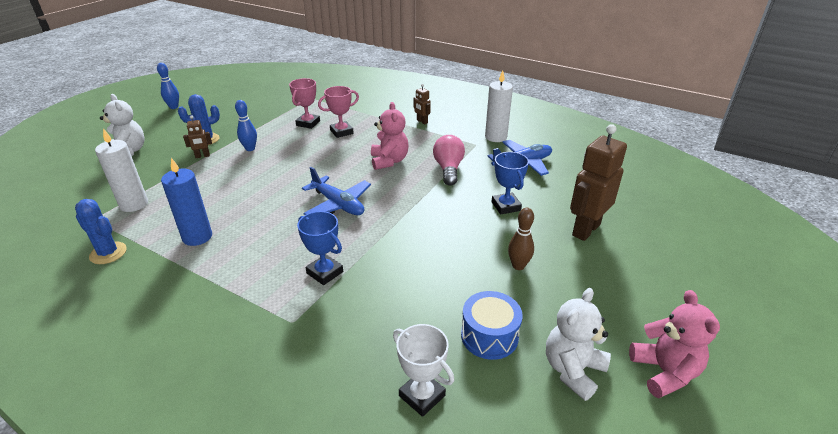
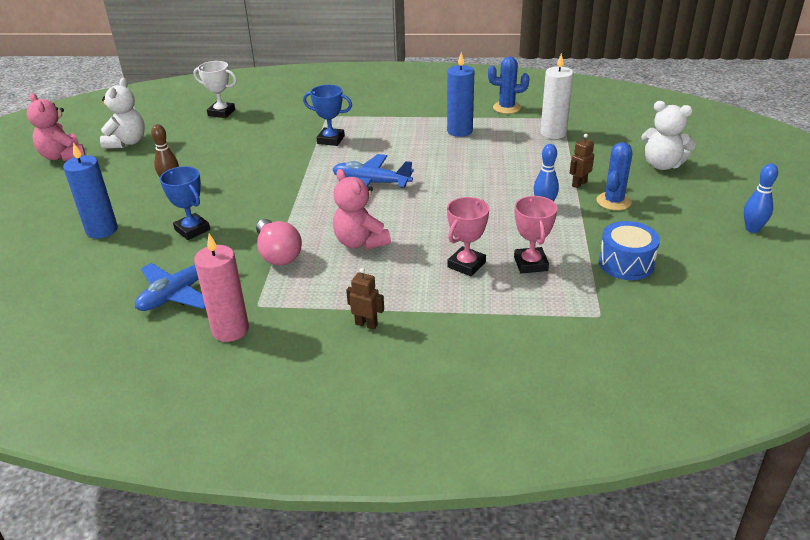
camera: 155 degrees right, 0 degrees up
blue drum [461,291,523,360] -> blue drum moved to [599,221,660,280]
white candle [485,70,513,142] -> pink candle [194,234,249,342]
brown robot [570,124,627,241] -> blue candle [63,142,118,239]

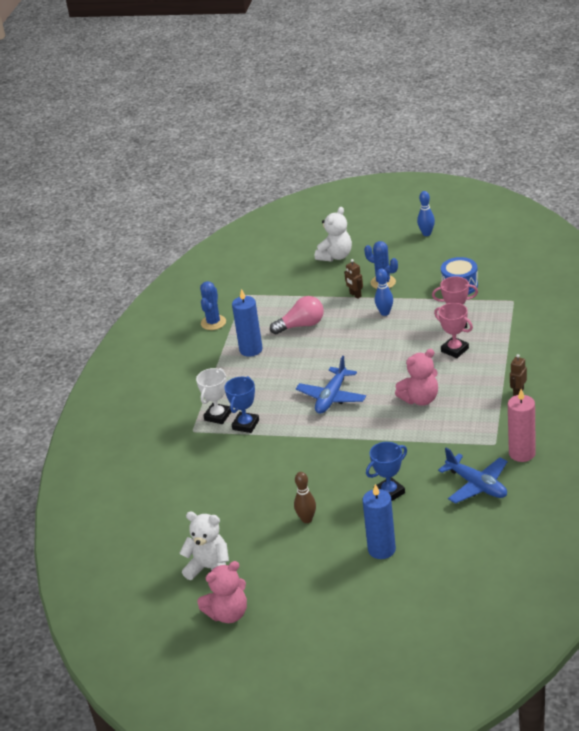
camera: 80 degrees left, 0 degrees up
white trophy [194,61,237,118] -> white trophy moved to [196,368,231,424]
pink light bulb [256,219,302,265] -> pink light bulb moved to [270,296,324,334]
white candle [540,53,573,139] -> none

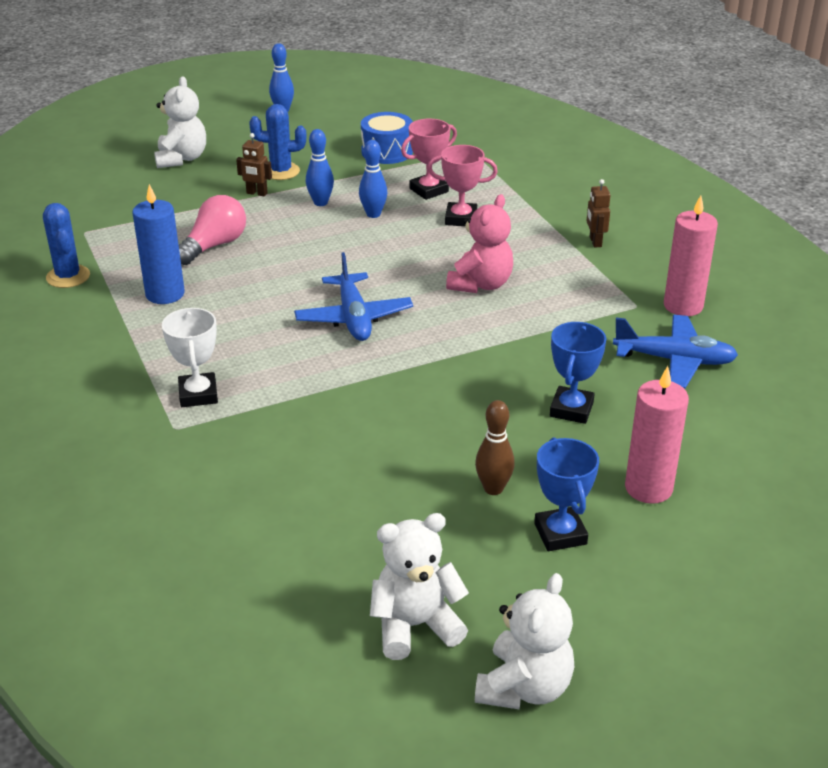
camera: 40 degrees left, 0 degrees up
pink teddy bear [197,561,247,623] -> white teddy bear [475,573,574,709]
blue trophy [224,376,259,433] -> blue trophy moved to [534,437,599,551]
blue candle [362,484,396,559] -> pink candle [625,366,689,504]
none -> blue bowling pin [359,140,387,218]

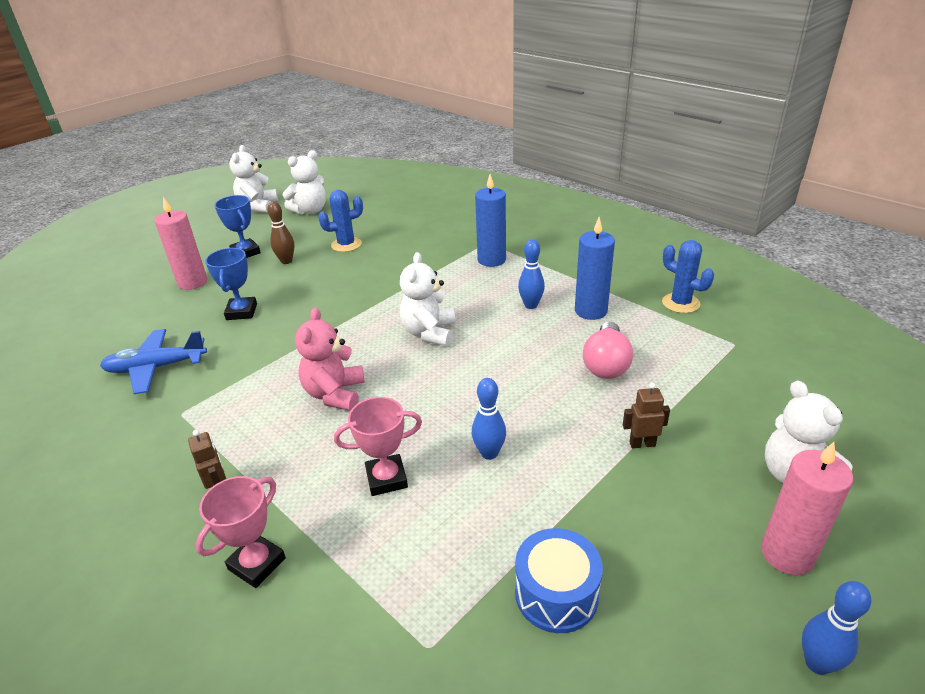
camera: 160 degrees right, 0 degrees up
white trophy [162,308,218,407] -> blue candle [475,174,506,267]
blue cactus [249,104,307,180] -> blue cactus moved to [318,190,363,252]
blue plane [294,252,413,341] -> white teddy bear [400,252,455,346]
blue bowling pin [306,129,334,206] -> blue bowling pin moved to [518,239,545,309]
pink trophy [401,119,457,200] -> pink trophy moved to [195,476,286,588]
pink candle [664,195,718,316] -> pink candle moved to [761,442,853,575]

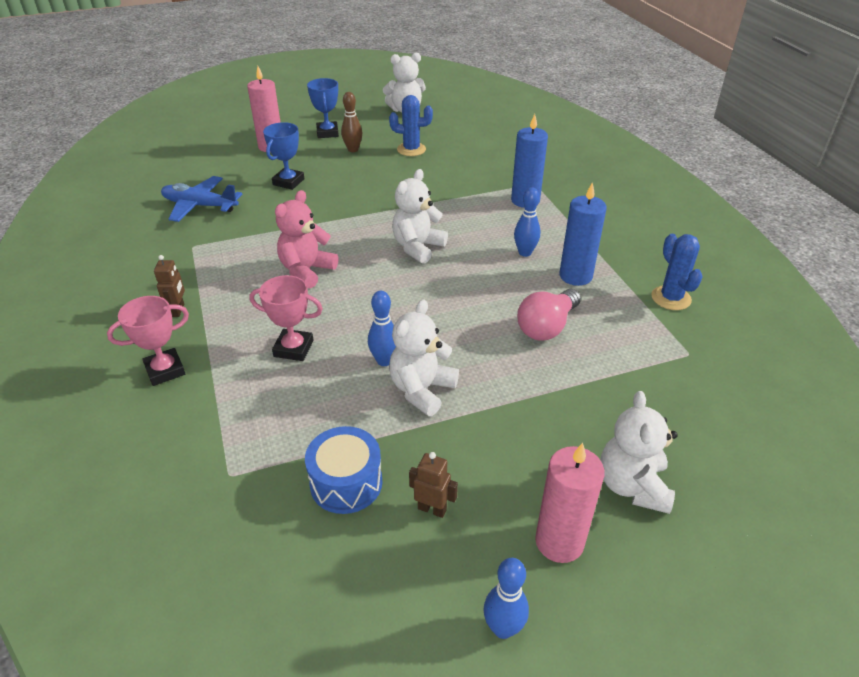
camera: 25 degrees right, 5 degrees up
white teddy bear [229,145,278,213] -> white teddy bear moved to [389,299,459,416]
brown robot [623,383,670,449] -> brown robot moved to [409,452,458,518]

